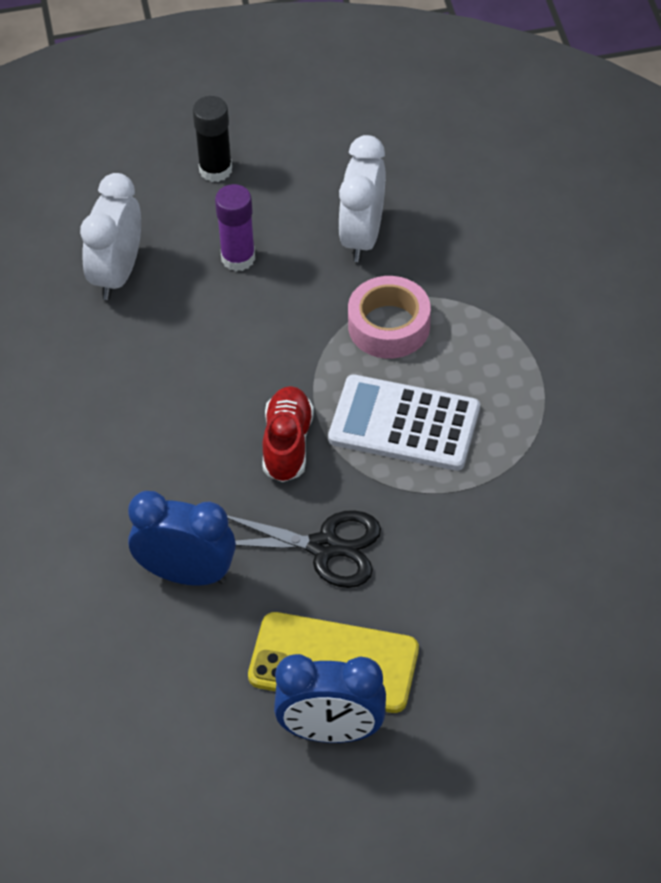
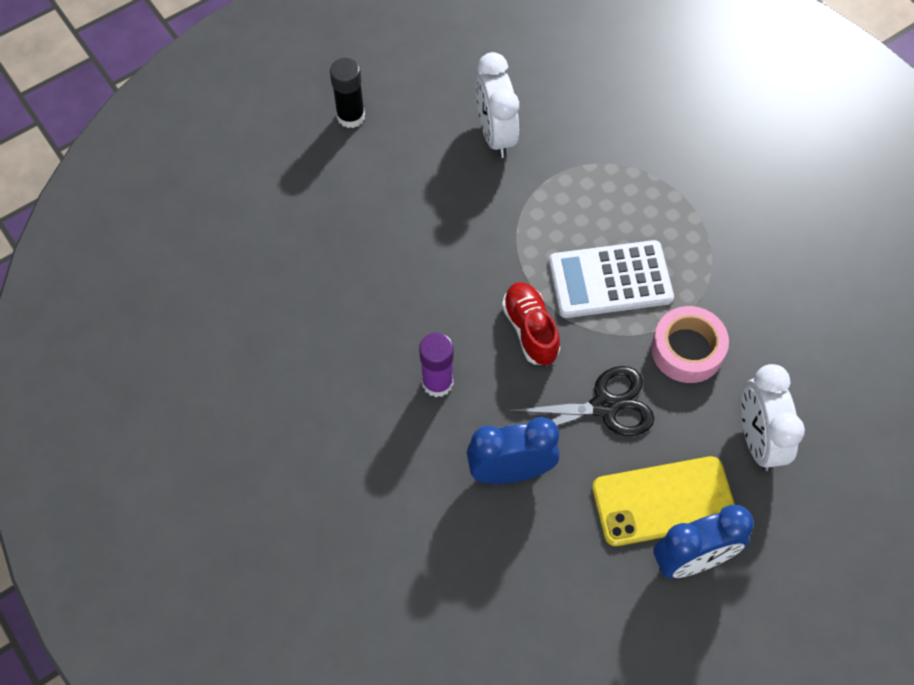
camera: 25 degrees left, 10 degrees up
white clock [80,173,141,300] -> white clock moved to [741,364,805,471]
purple glue stick [215,184,255,271] -> purple glue stick moved to [419,333,454,397]
pink tape [348,276,431,359] -> pink tape moved to [651,306,729,383]

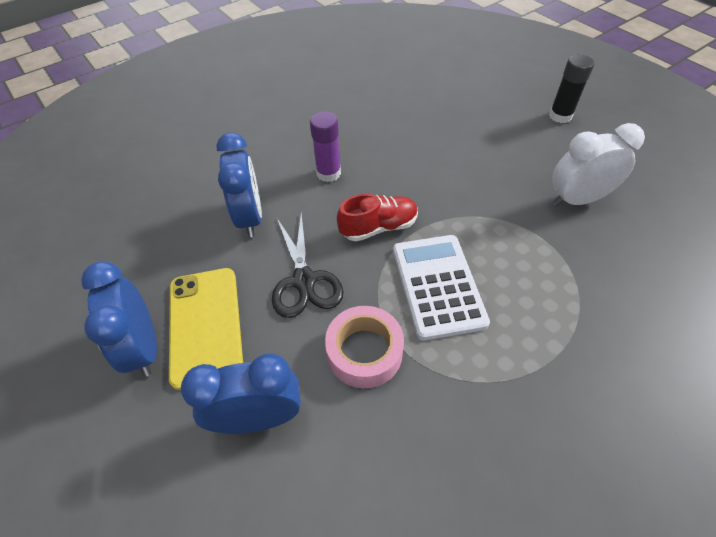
camera: 90 degrees right, 10 degrees down
white clock [741,364,805,471] -> blue clock [181,353,301,434]

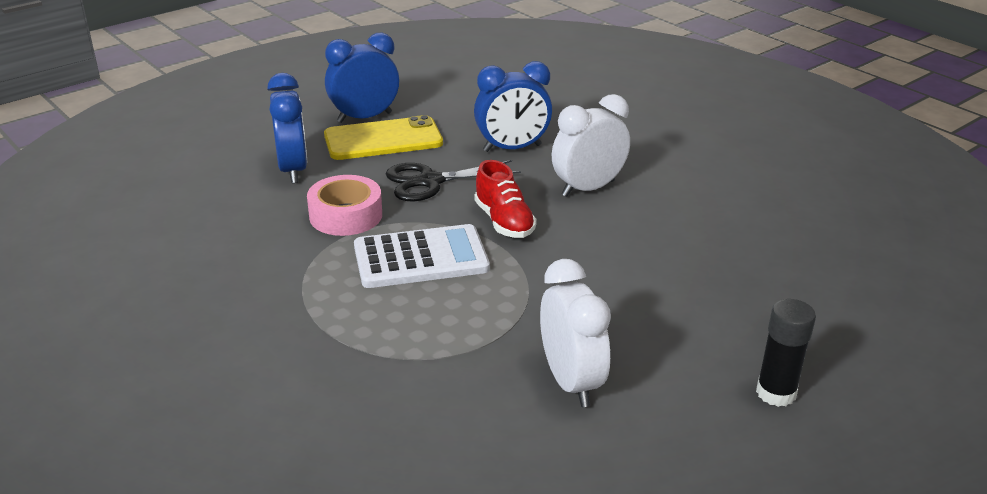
camera: 85 degrees right, 20 degrees down
purple glue stick [310,111,341,182] -> white clock [552,94,630,197]

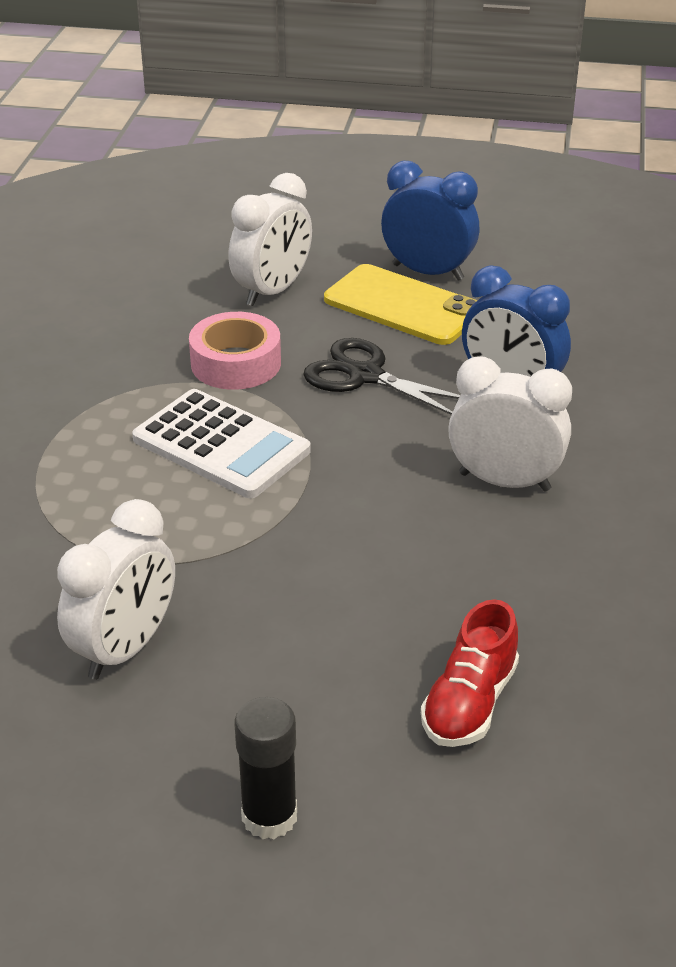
camera: 50 degrees right, 5 degrees up
blue clock [267,73,307,183] -> white clock [228,173,312,306]
red shoe [474,160,537,238] -> red shoe moved to [421,599,519,747]

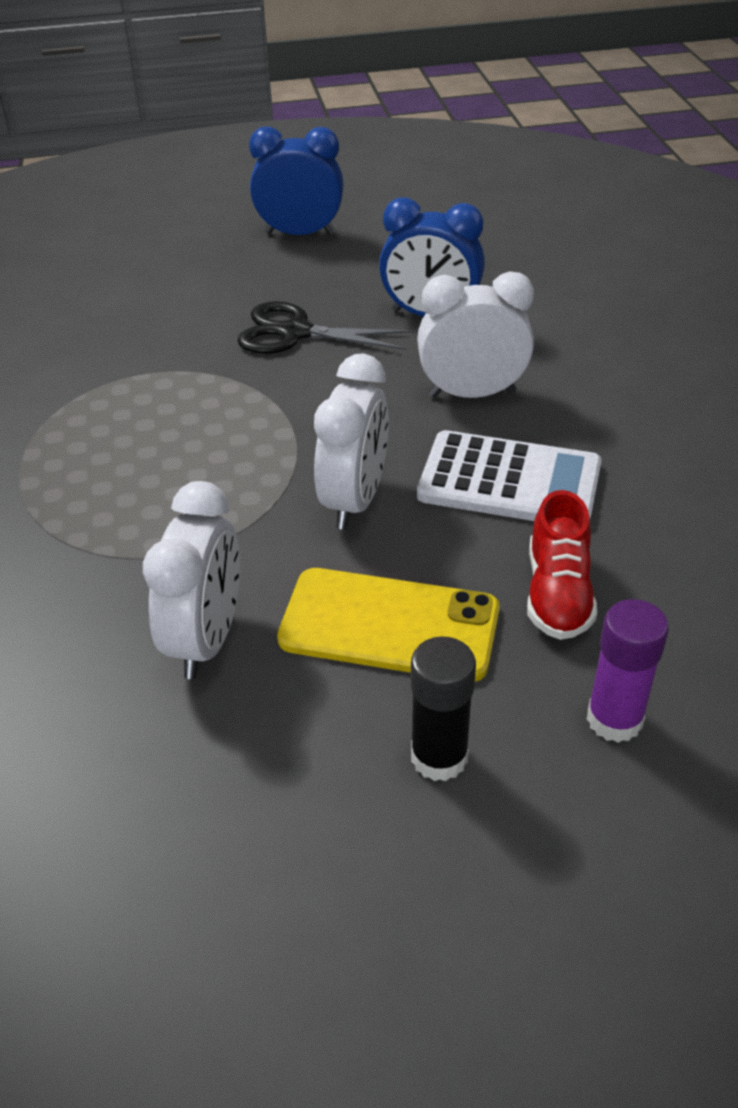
camera: 20 degrees left, 5 degrees up
white calculator [132,389,311,498] -> white calculator moved to [417,430,602,521]
pink tape [189,312,281,390] -> none
white clock [228,173,312,306] -> white clock moved to [314,353,389,530]
yellow phone [324,264,477,345] -> yellow phone moved to [277,568,500,682]
none -> purple glue stick [587,599,669,743]

